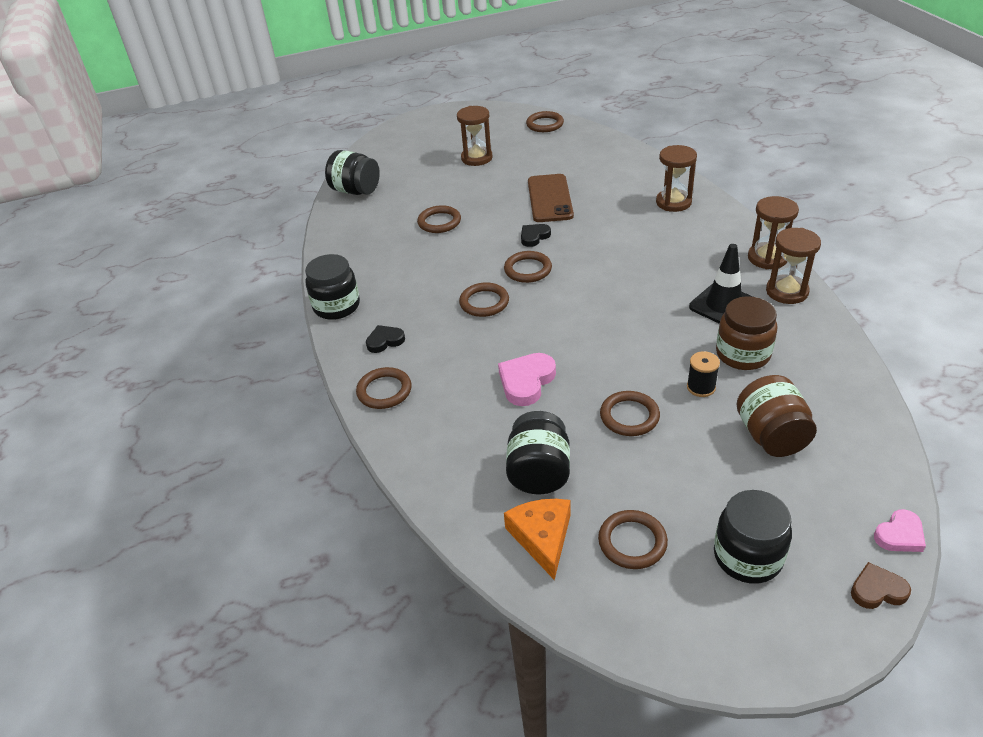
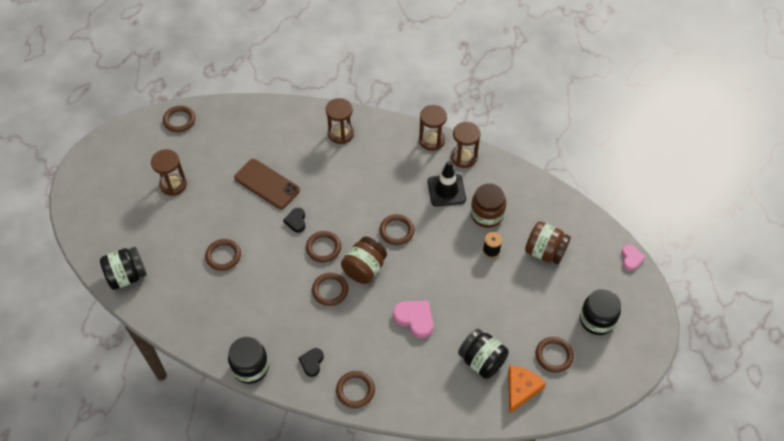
camera: 55 degrees left, 15 degrees up
pink heart [498,353,556,406] -> pink heart turned 150 degrees clockwise [393,301,433,338]
orange cheese [504,499,570,580] -> orange cheese turned 90 degrees clockwise [508,366,546,414]
brown ring [600,391,660,436] -> brown ring moved to [379,214,415,245]
brown heart [851,562,911,609] -> none
none -> brown jar [341,237,387,284]

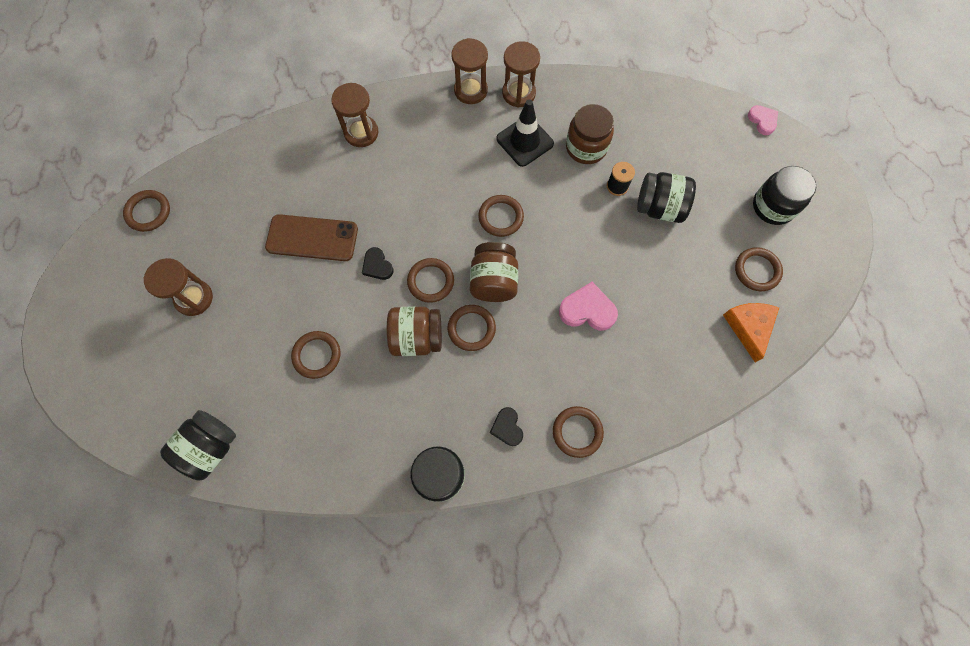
camera: 30 degrees left, 15 degrees up
black jar [458,329,509,379] -> black jar moved to [637,172,696,223]
brown jar [525,221,571,264] -> brown jar moved to [387,306,442,356]

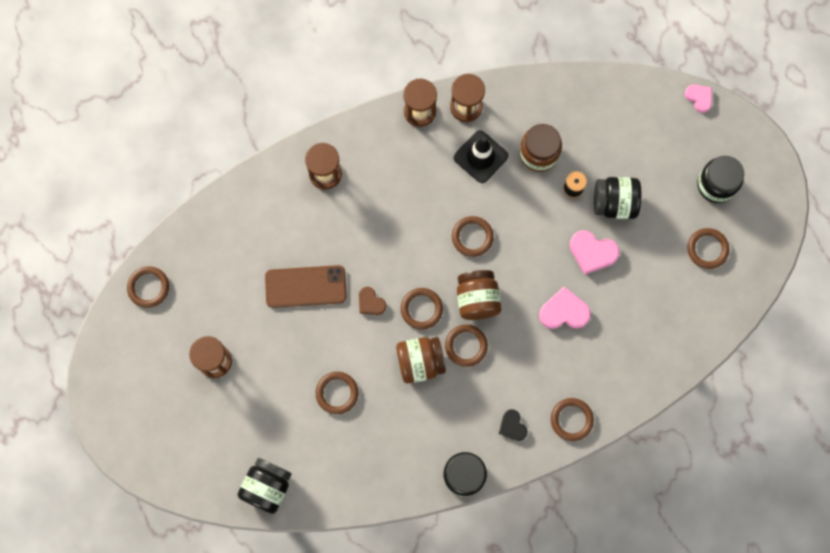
camera: 10 degrees left, 5 degrees up
black heart [362,247,394,280] -> brown heart [359,287,386,315]
orange cheese [723,303,779,362] -> none
none -> pink heart [570,230,620,275]

